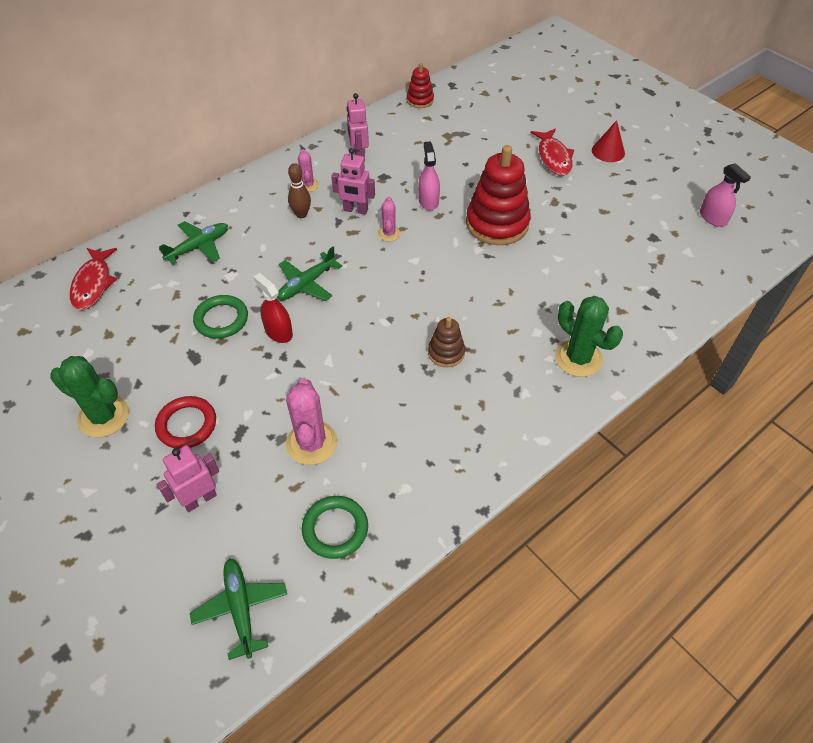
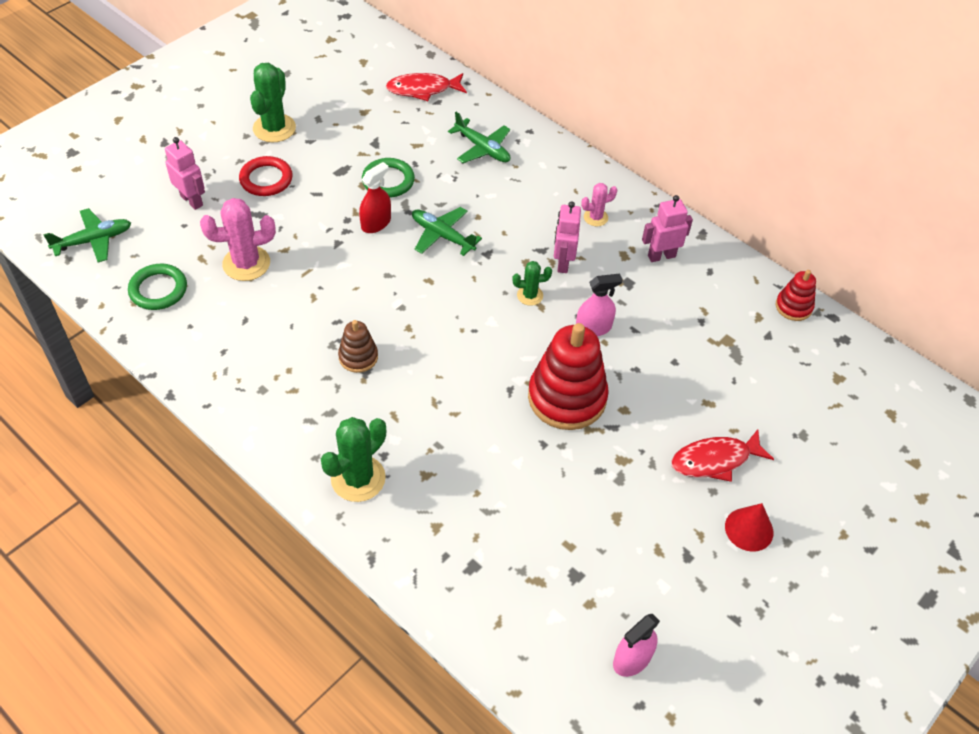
camera: 80 degrees right, 0 degrees up
brown bowling pin [288,163,311,218] -> none
pink cactus [378,197,401,242] -> green cactus [512,261,552,306]

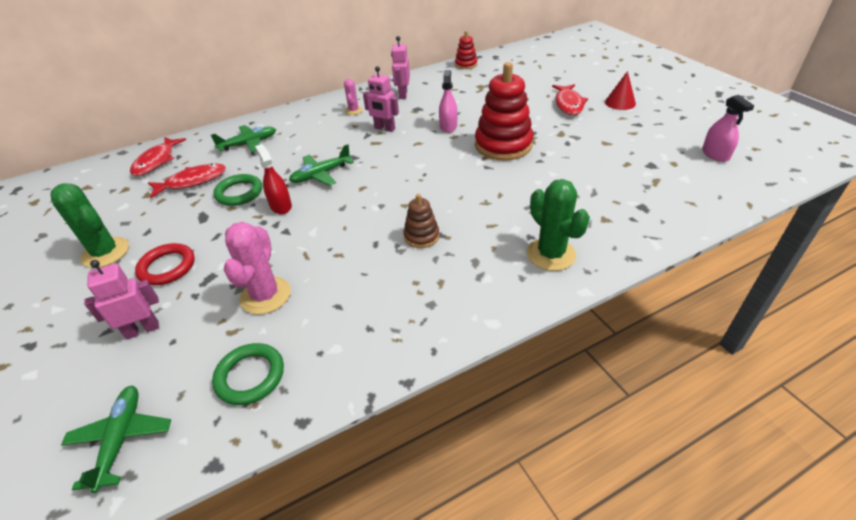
camera: 65 degrees left, 10 degrees down
green cactus [512,261,552,306] -> none
none -> red fish [148,164,226,198]

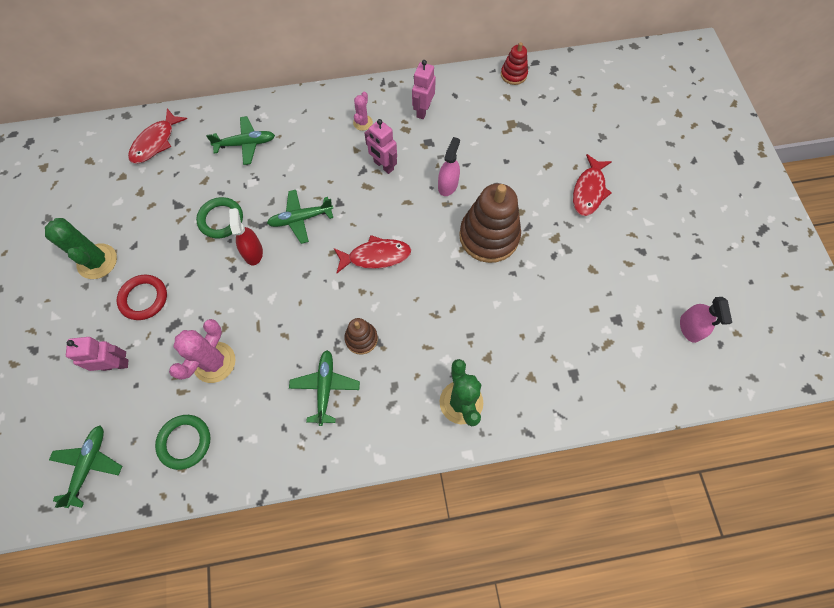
camera: 15 degrees right, 25 degrees up
red fish [148,164,226,198] -> red fish moved to [334,235,411,273]
red stacking toy [475,62,533,160] -> brown stacking toy [459,183,521,263]
red cone [605,71,636,110] -> none
none -> green plane [289,350,360,426]

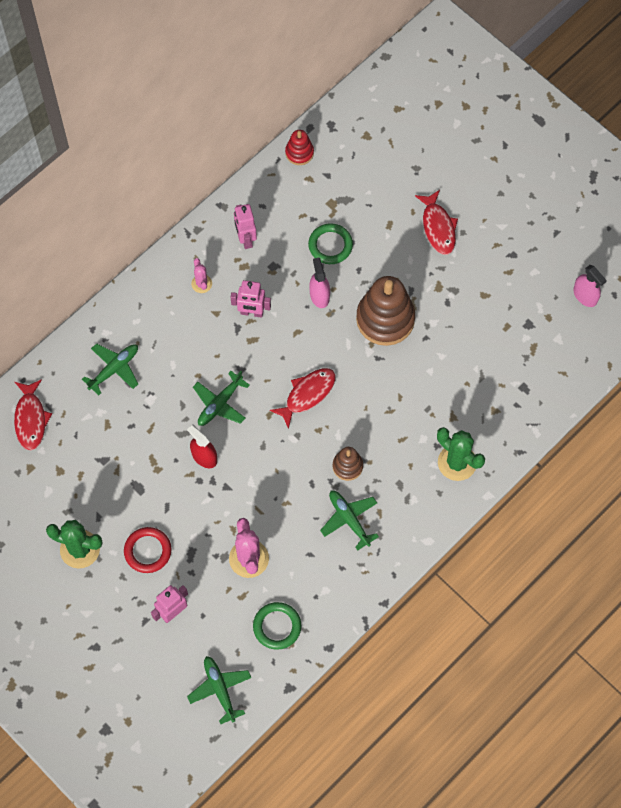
camera: 35 degrees left, 0 degrees up
green ring [196,197,243,238] -> green ring moved to [308,223,353,264]

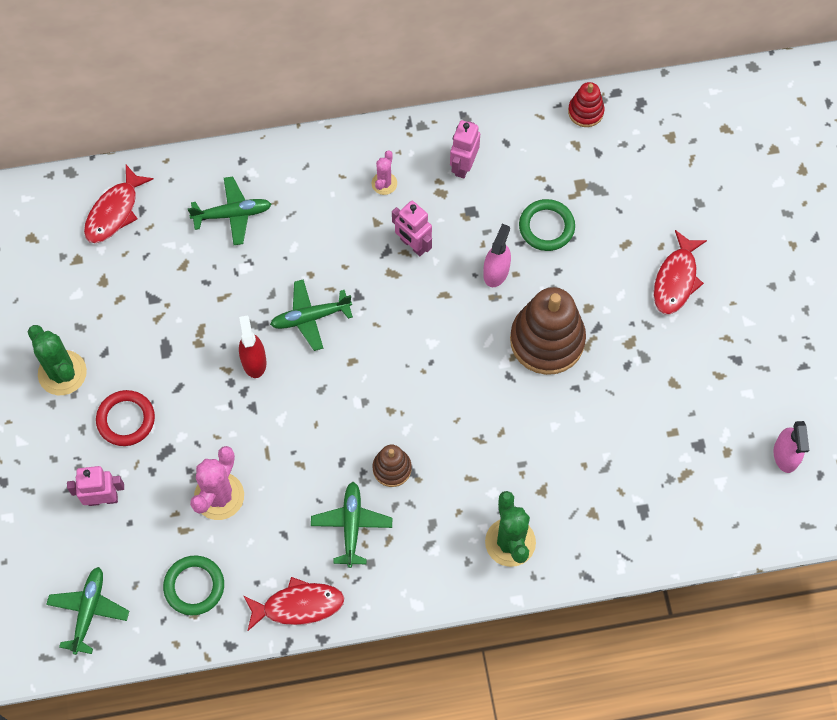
camera: 35 degrees right, 0 degrees up
red fish [270,368,336,429] -> red fish moved to [244,577,344,631]

